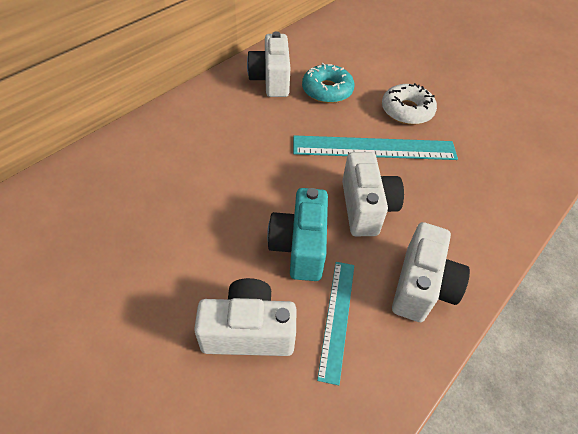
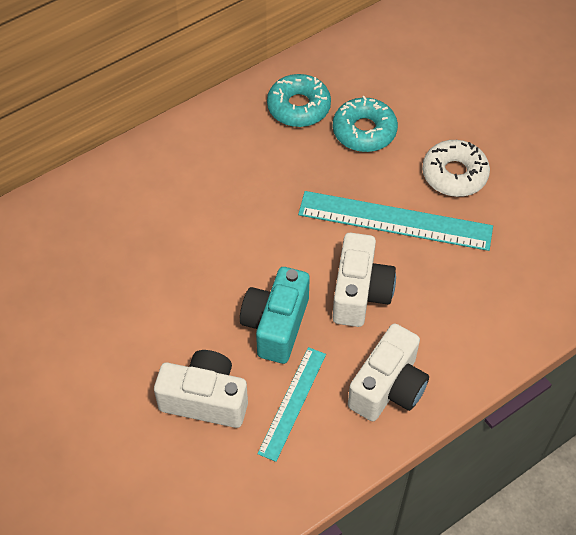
camera: 15 degrees right, 5 degrees up
white camera [247,32,290,97] -> turquoise donut [267,74,331,127]

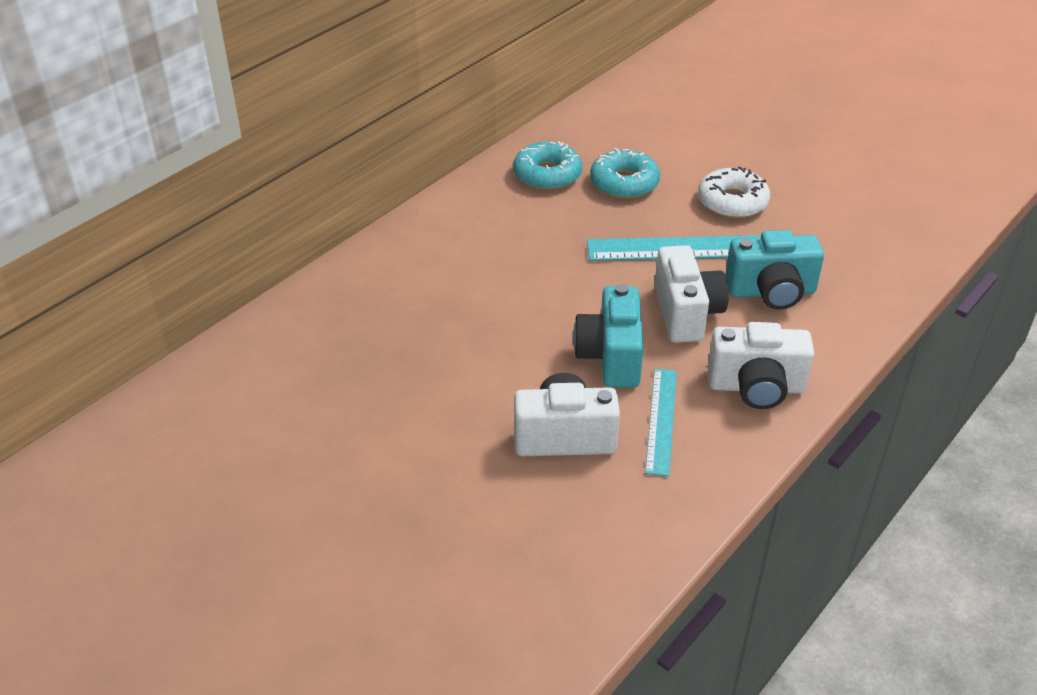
camera: 15 degrees left, 15 degrees down
white camera [348,324,429,421] -> white camera turned 75 degrees clockwise [708,322,814,409]
none -> turquoise camera [725,230,824,310]

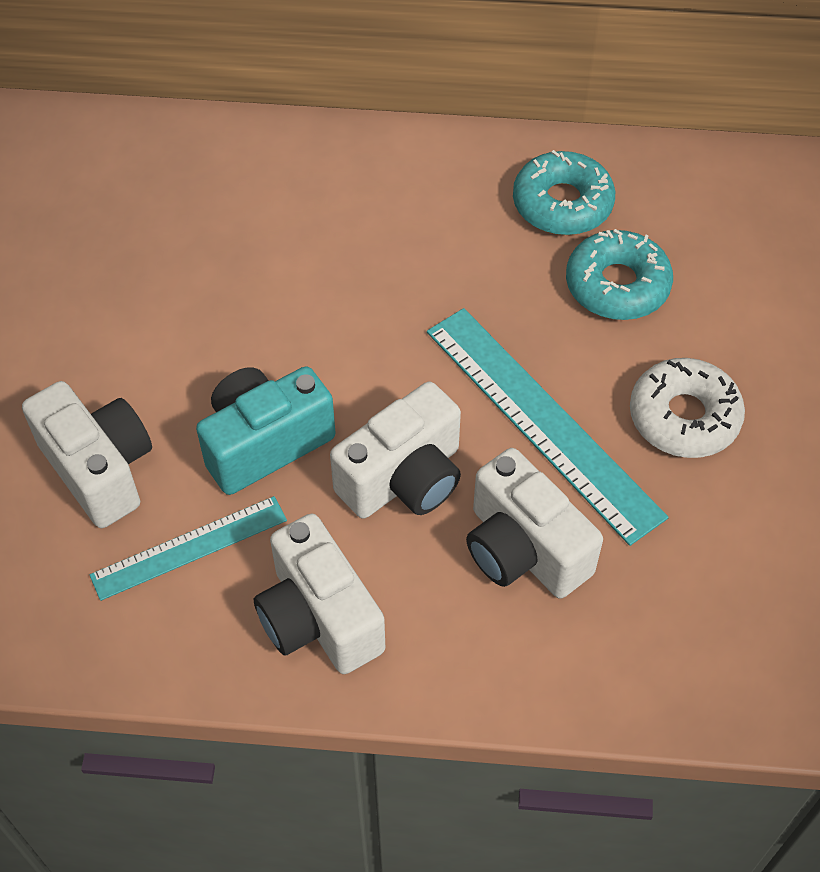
camera: 55 degrees right, 15 degrees up
turquoise camera [725,230,824,310] -> white camera [466,448,603,599]

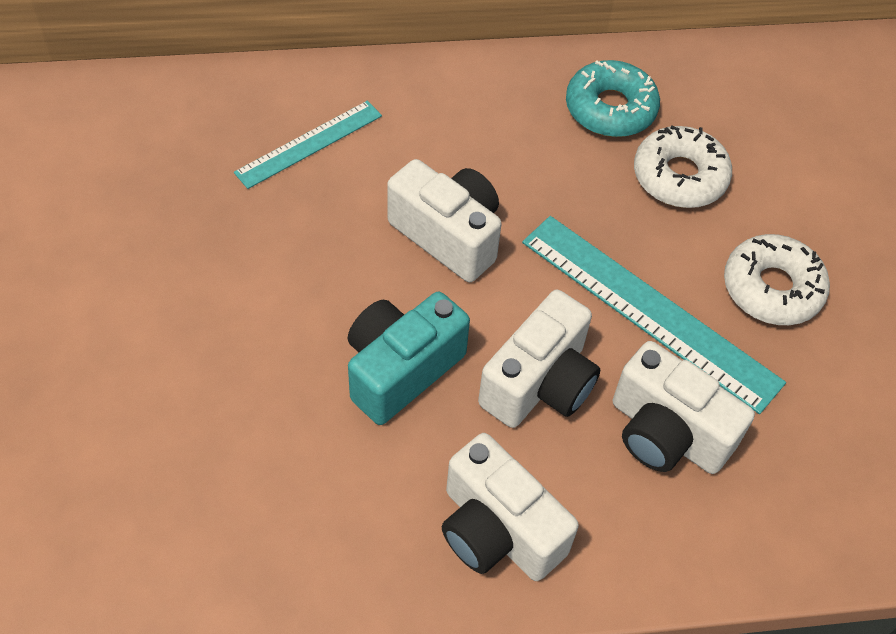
camera: 15 degrees left, 0 degrees up
white camera [22,381,152,528] -> white camera moved to [387,159,502,282]
turquoise ruler [90,496,287,601] -> turquoise ruler moved to [234,101,382,189]
turquoise donut [566,229,673,320] -> white donut [634,126,732,208]

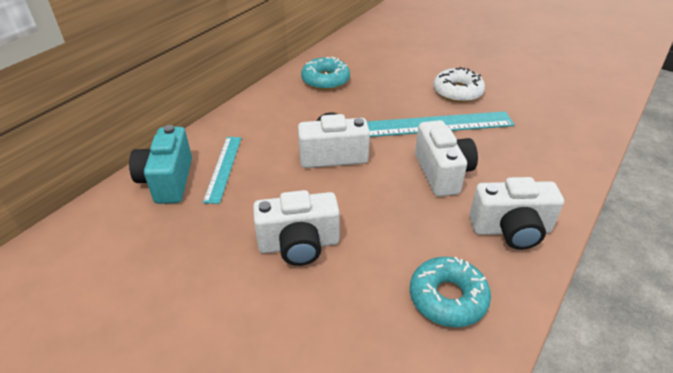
camera: 45 degrees left, 15 degrees down
turquoise camera [348,292,470,425] -> turquoise camera moved to [129,125,192,204]
white camera [613,341,755,474] -> white camera moved to [253,190,340,266]
white donut [634,126,732,208] -> none
none -> turquoise donut [410,257,491,327]

